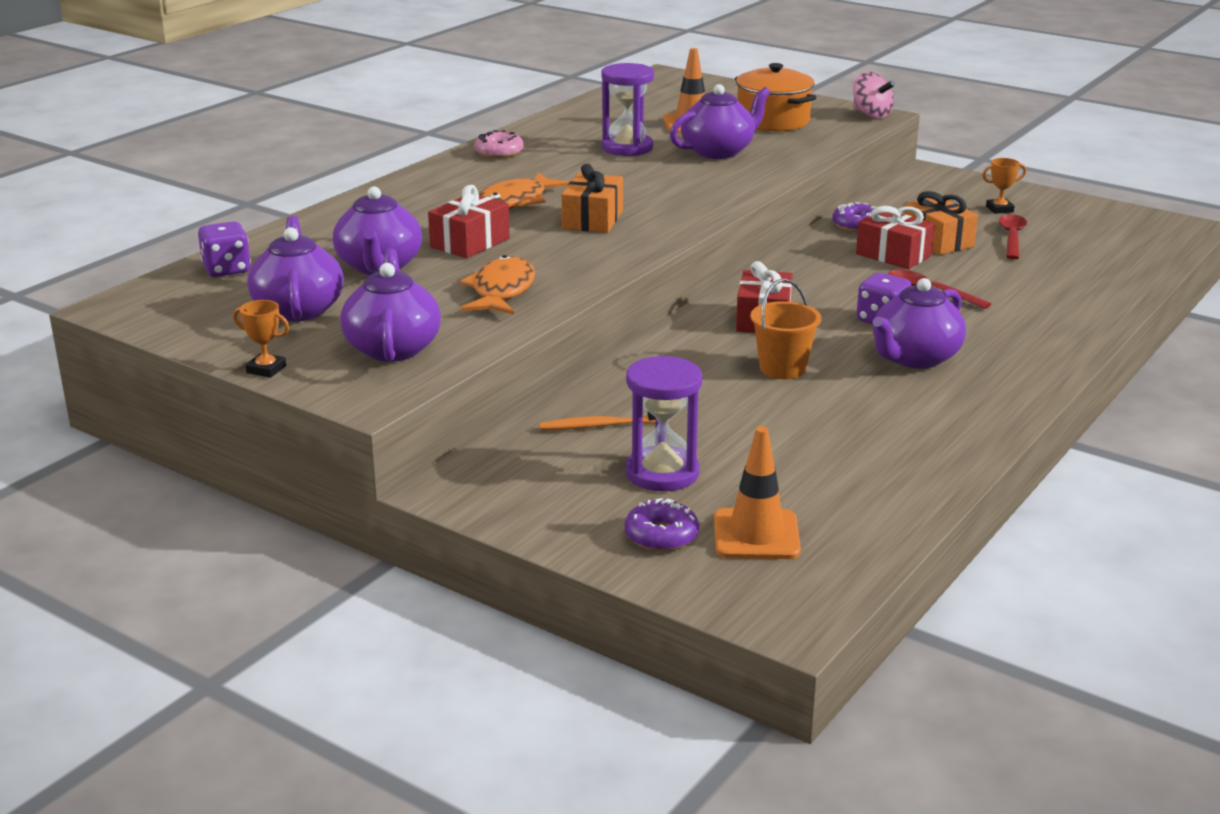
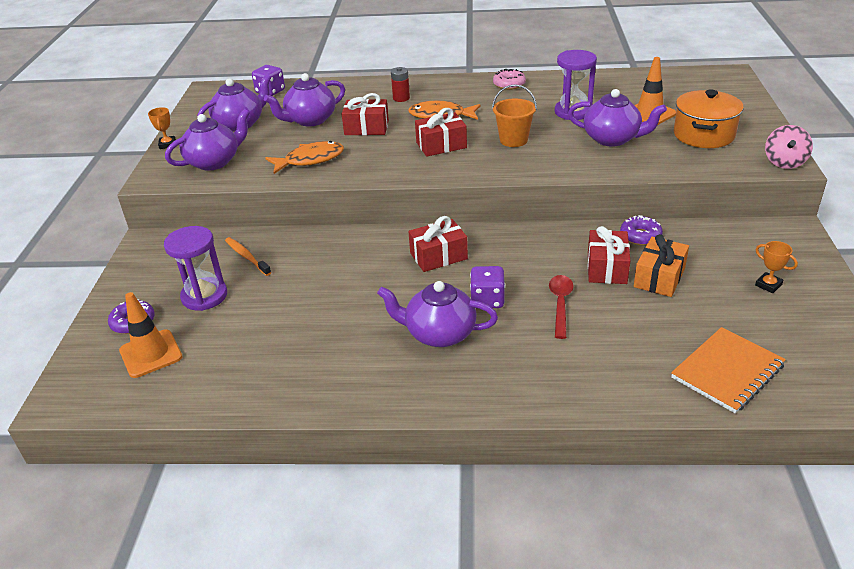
camera: 60 degrees right, 10 degrees up
orange gift [561,164,623,233] -> red gift [415,108,467,157]
orange bucket [751,279,822,379] -> orange bucket moved to [492,84,537,147]
red spoon [999,214,1027,260] -> none
none -> red battery [391,67,410,102]
none -> orange notebook [671,327,786,413]

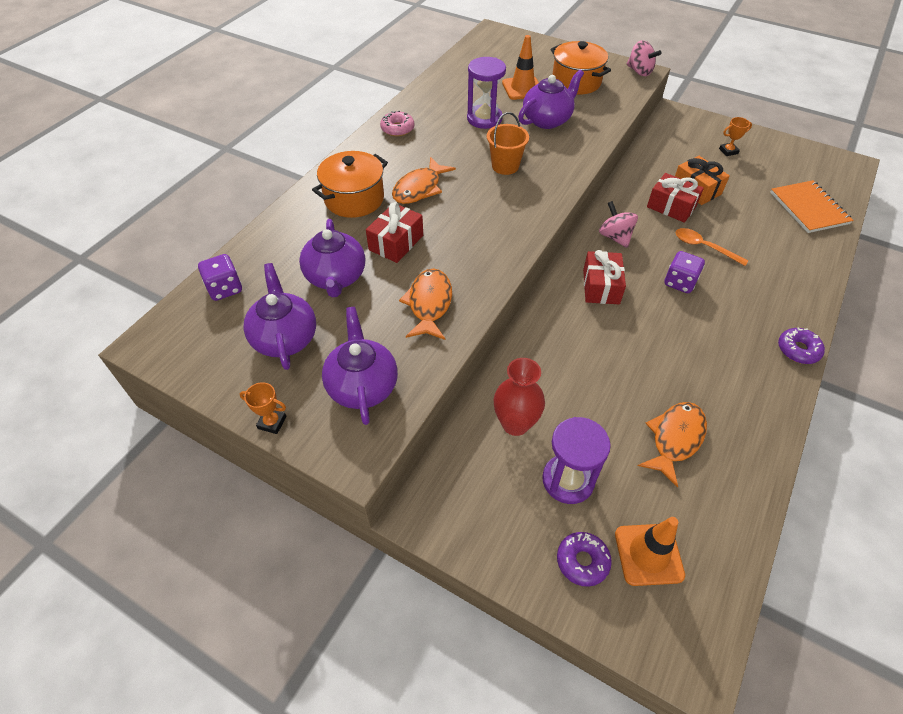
camera: 65 degrees left, 15 degrees up
orange toothbrush [225,237,271,276] -> red vase [494,358,545,436]
purple teapot [377,281,498,347] -> none
red battery [391,67,410,102] -> orange pot [312,151,388,218]
red gift [415,108,467,157] -> none
red spoon [549,275,574,339] -> orange spoon [675,228,749,266]
purple donut [620,215,663,245] -> purple donut moved to [778,328,825,364]
none -> pink spinning top [599,201,638,248]
none -> orange fish [638,402,707,488]

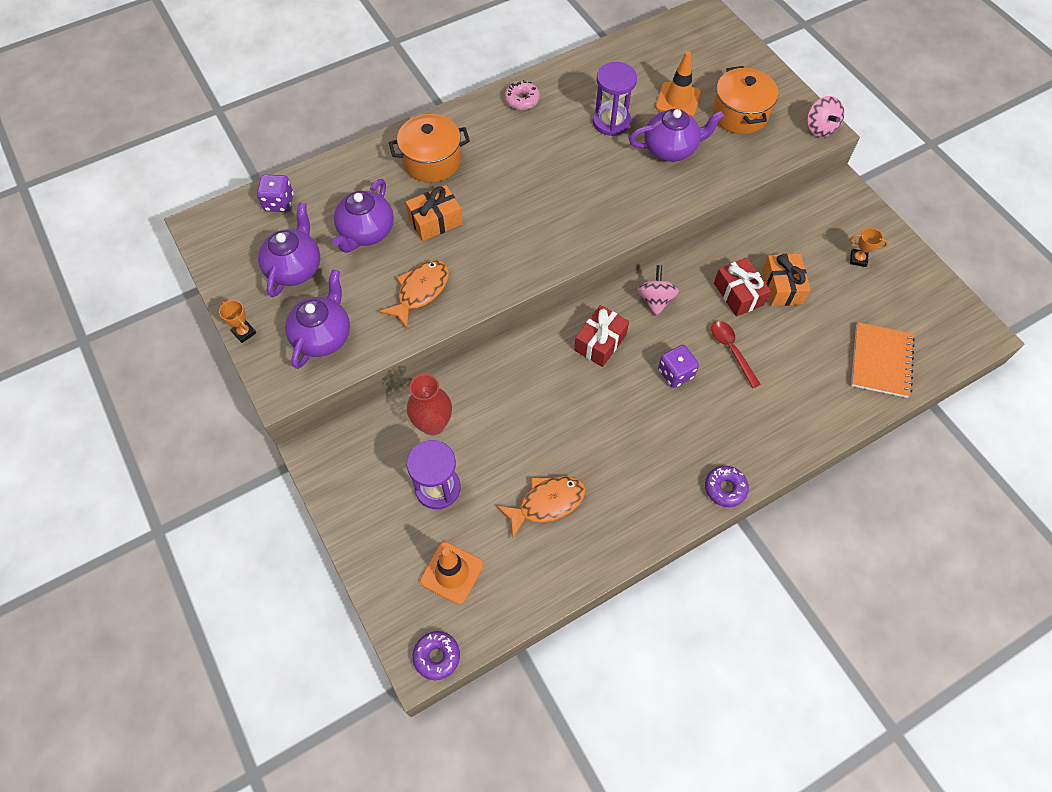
camera: 30 degrees right, 10 degrees up
red gift [366,202,423,263] -> orange gift [406,185,463,241]
orange fish [392,157,456,204] -> none
orange bucket [487,112,529,175] -> none
purple donut [557,532,612,587] -> purple donut moved to [413,631,460,680]
orange spoon [675,228,749,266] -> red spoon [711,321,761,388]

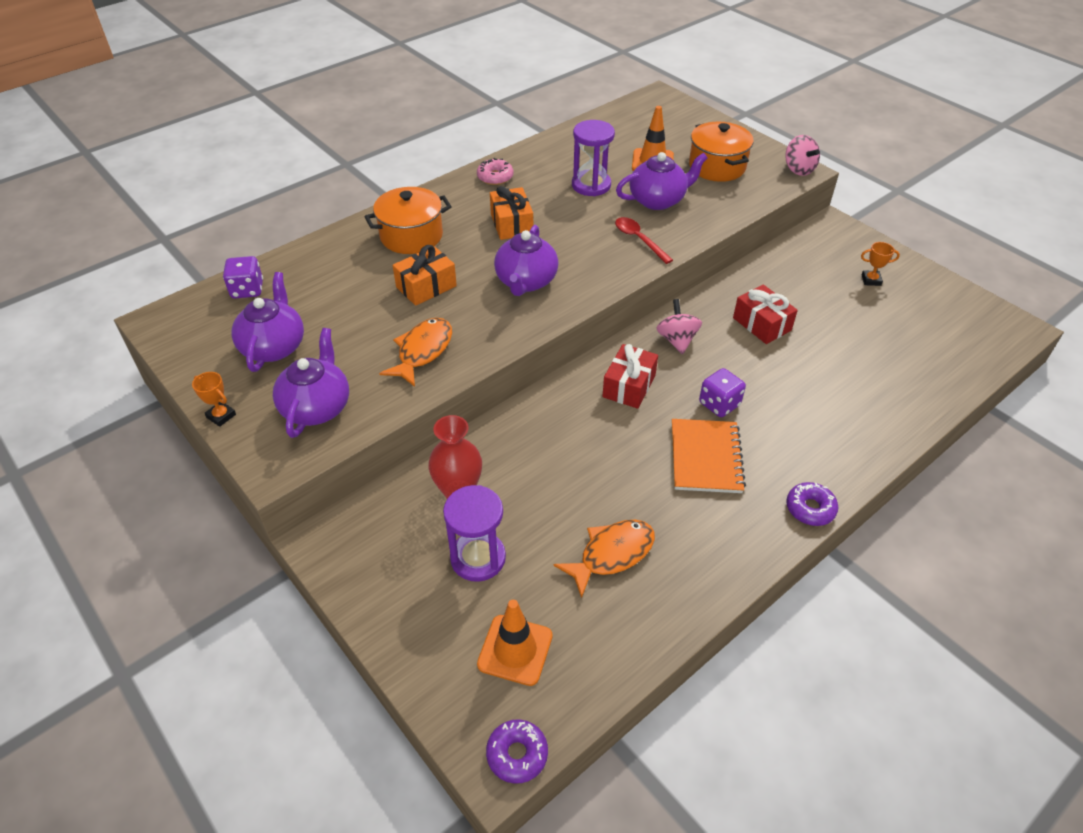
camera: 10 degrees left, 15 degrees down
purple teapot [333,179,394,253] -> purple teapot moved to [494,225,558,296]
red spoon [711,321,761,388] -> red spoon moved to [615,217,673,264]
orange gift [762,253,811,306] -> orange gift moved to [490,186,533,240]
orange notebook [851,322,915,398] -> orange notebook moved to [672,419,746,493]

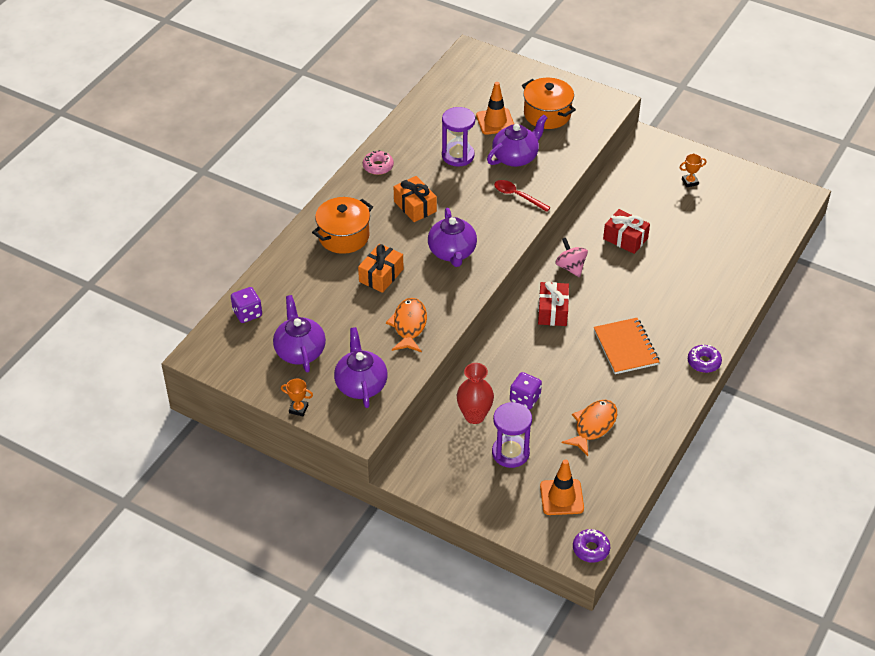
camera: 20 degrees left, 0 degrees up
purple dice [699,368,746,417] -> purple dice moved to [510,372,542,409]
pink spinning top [785,135,820,176] -> none

